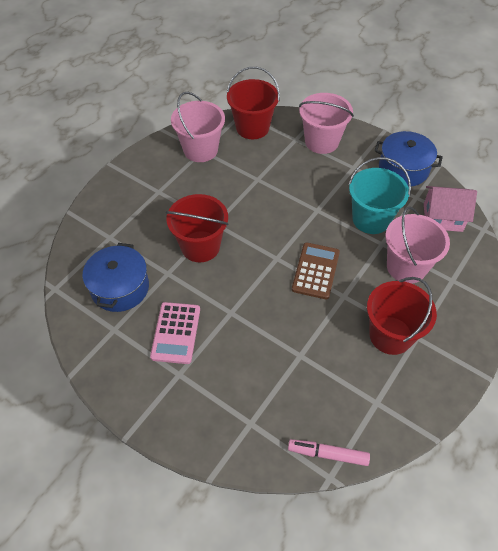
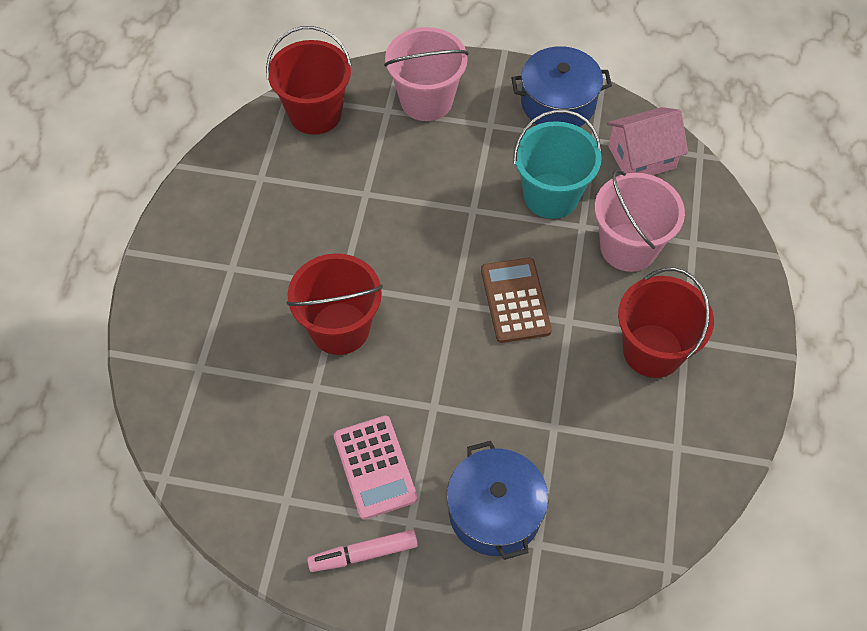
camera: 25 degrees left, 5 degrees up
blue pot [83,243,149,312] -> blue pot moved to [447,441,548,560]
pink bucket [171,92,225,162] -> none
pink marker [288,439,370,466] -> pink marker moved to [307,530,418,572]

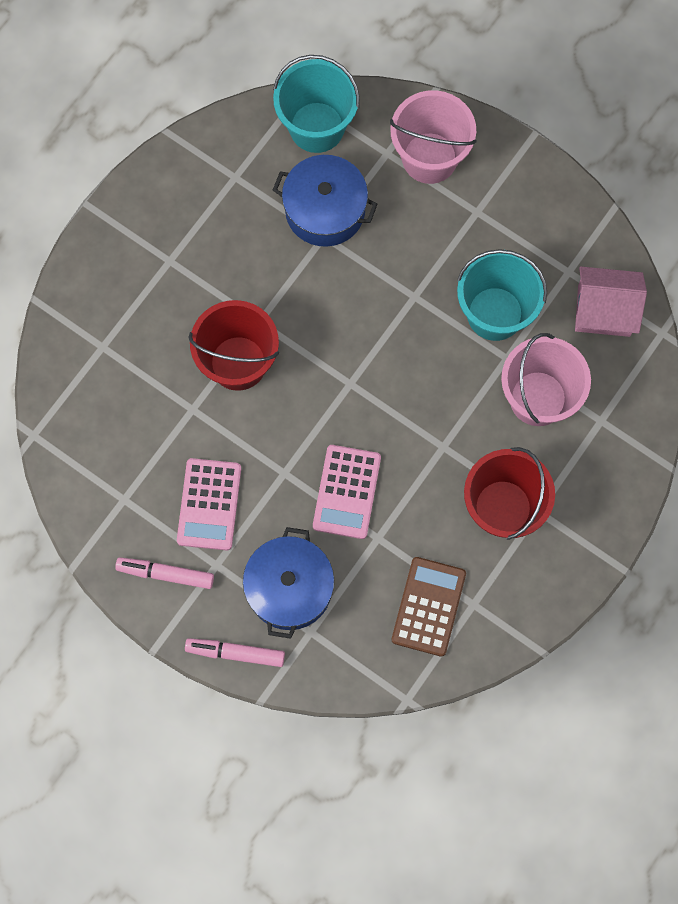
camera: 25 degrees right, 15 degrees up
red bucket [266,26,352,135] -> turquoise bucket [273,55,360,153]
brown calculator [481,258,552,343] -> brown calculator moved to [391,557,466,657]
blue pot [512,46,612,127] -> blue pot moved to [273,155,378,247]
none -> pink marker [185,638,285,667]
none -> pink calculator [313,445,381,539]

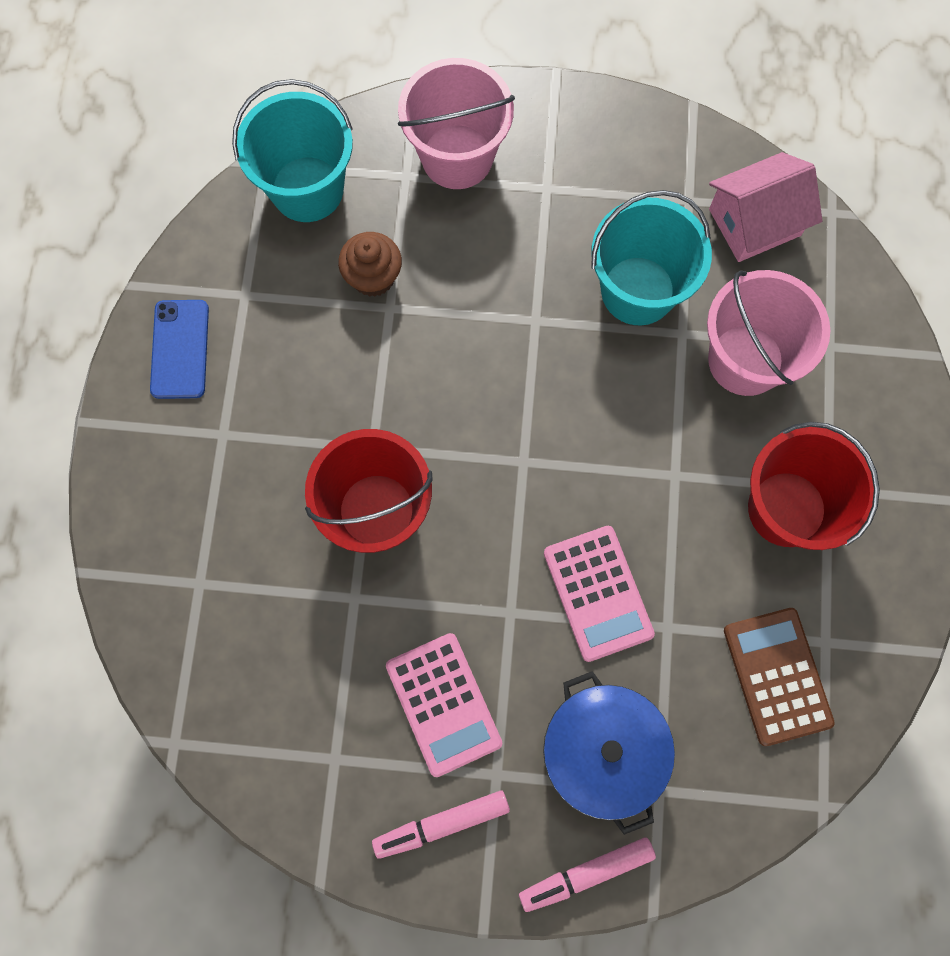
camera: 30 degrees left, 0 degrees up
blue pot [273,155,378,247] -> brown cupcake [338,232,402,297]
none -> blue phone [150,300,209,399]

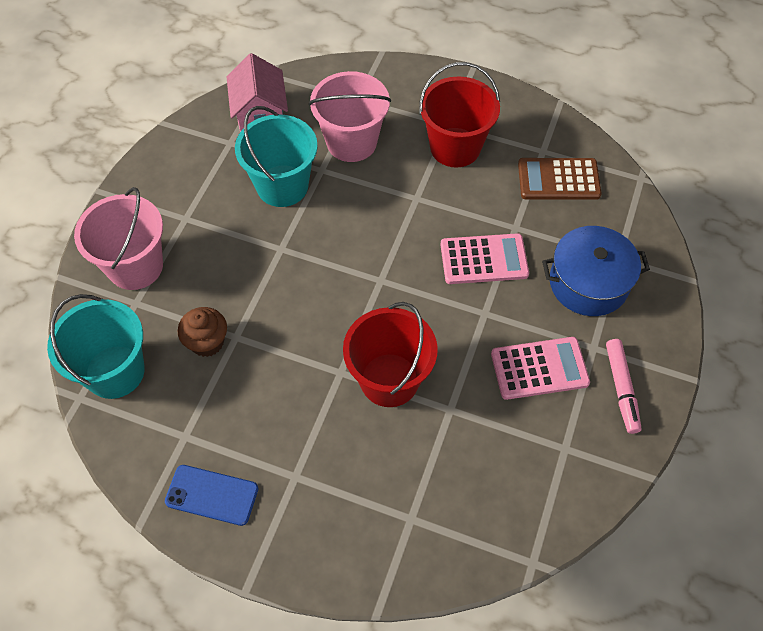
camera: 75 degrees left, 15 degrees down
pink marker [519,837,656,912] -> none

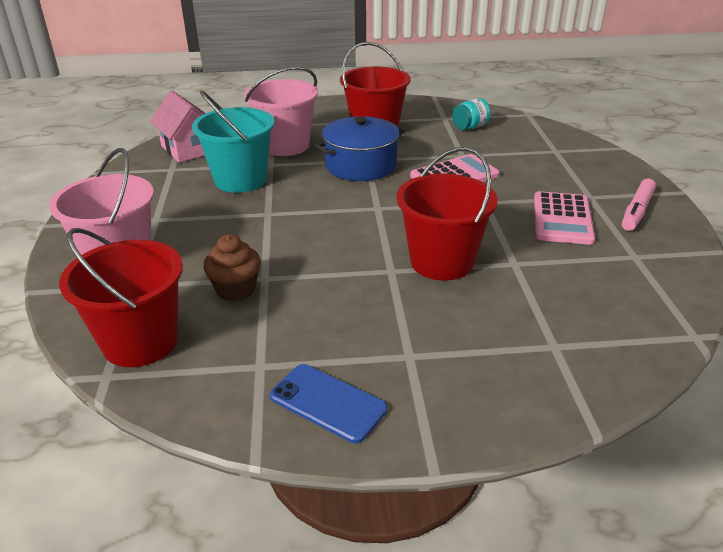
camera: 25 degrees left, 25 degrees down
turquoise bucket [47,294,145,399] -> red bucket [59,228,183,367]
blue phone [165,465,259,526] -> blue phone turned 45 degrees clockwise [270,364,388,443]
pink calculator [491,337,590,400] -> pink calculator turned 135 degrees clockwise [534,191,595,245]
brown calculator [518,158,602,200] -> turquoise jar [452,98,491,130]
blue pot [542,226,650,316] -> blue pot moved to [315,116,405,181]
pink marker [606,339,642,434] -> pink marker turned 60 degrees clockwise [622,179,656,231]

